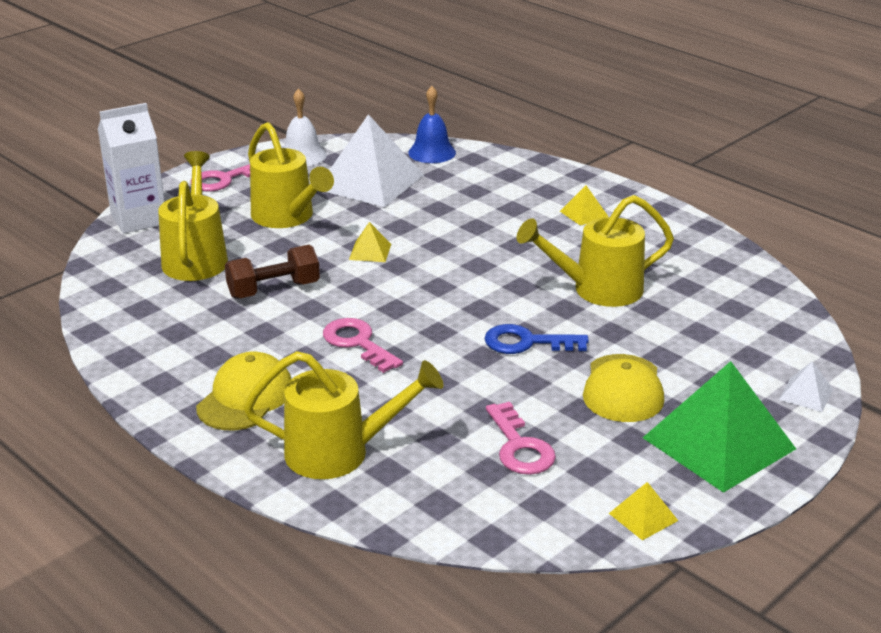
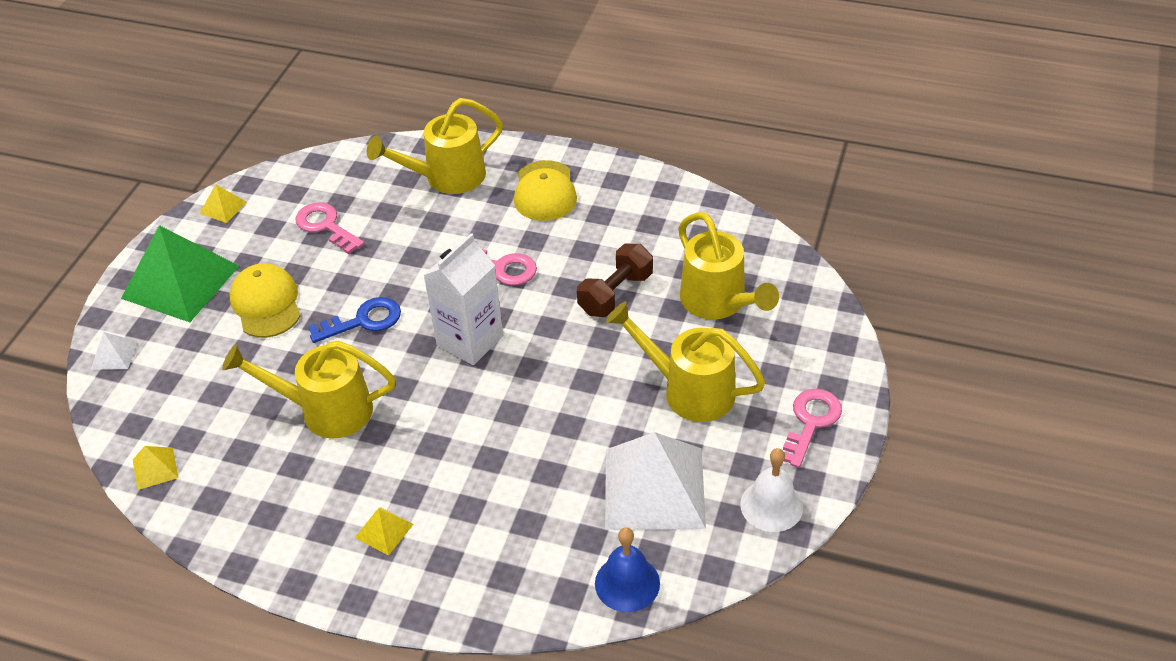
camera: 155 degrees right, 15 degrees up
white carton [98,103,165,234] -> white carton moved to [423,233,503,365]
yellow pyramid [349,222,391,262] -> yellow pyramid moved to [133,446,178,490]
yellow watering can [517,195,674,307] -> yellow watering can turned 135 degrees counterclockwise [222,340,396,439]

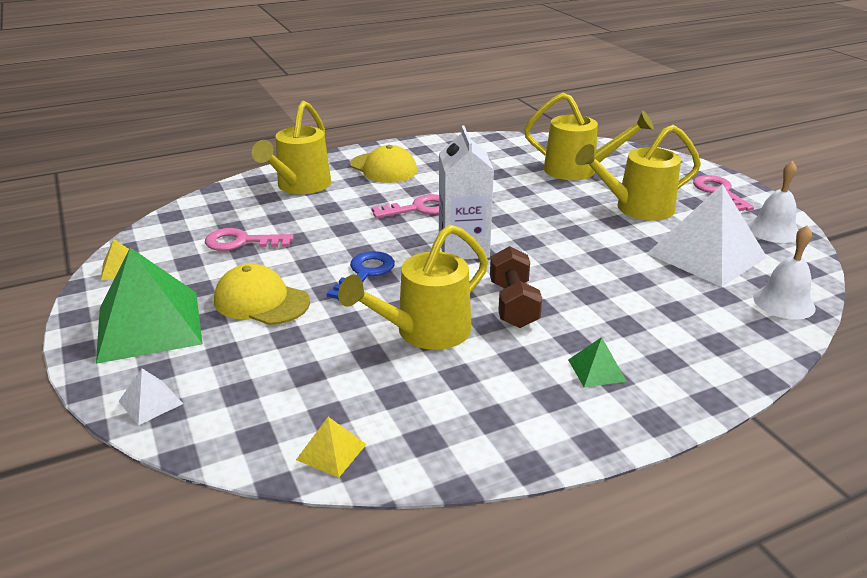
camera: 45 degrees left, 15 degrees down
yellow pyramid [355,507,414,556] -> green pyramid [568,337,627,387]
brown dumbbell [577,244,653,317] -> brown dumbbell moved to [490,246,542,328]
blue bell [595,527,660,612] -> white bell [753,225,816,320]

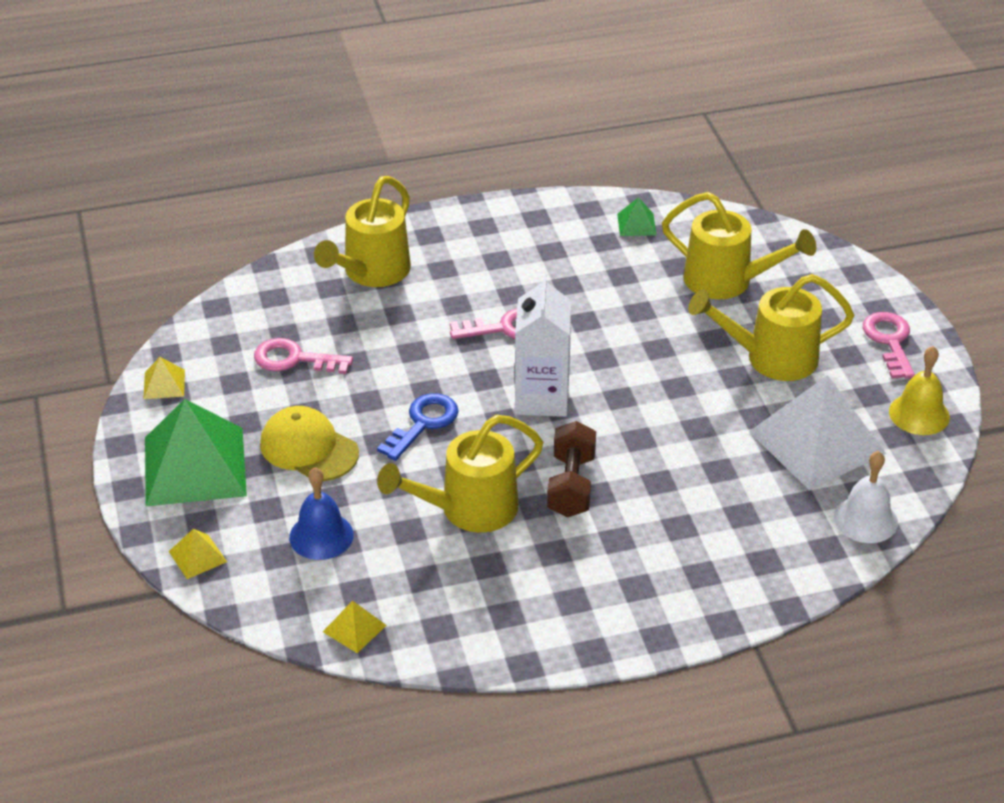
camera: 10 degrees right, 10 degrees up
white pyramid [118,369,183,425] -> yellow pyramid [169,529,227,579]
yellow cap [350,145,417,183] -> none
green pyramid [568,337,627,387] -> green pyramid moved to [617,197,656,236]
white bell [748,161,799,243] -> yellow bell [889,346,950,435]
none -> blue bell [289,467,354,560]

